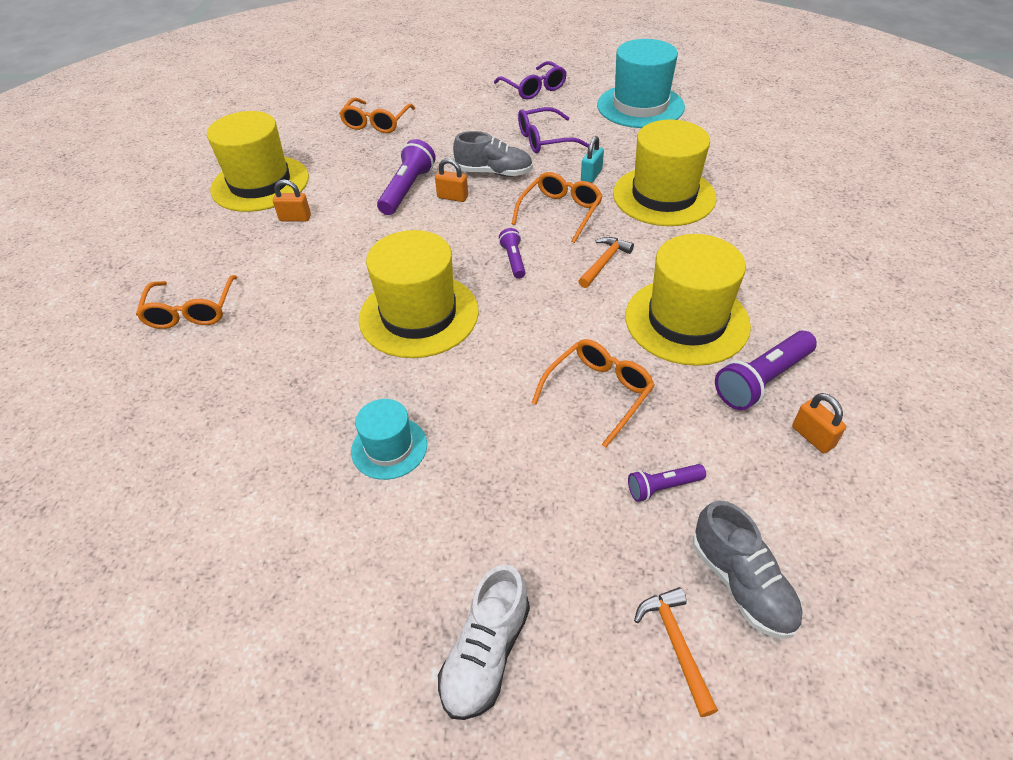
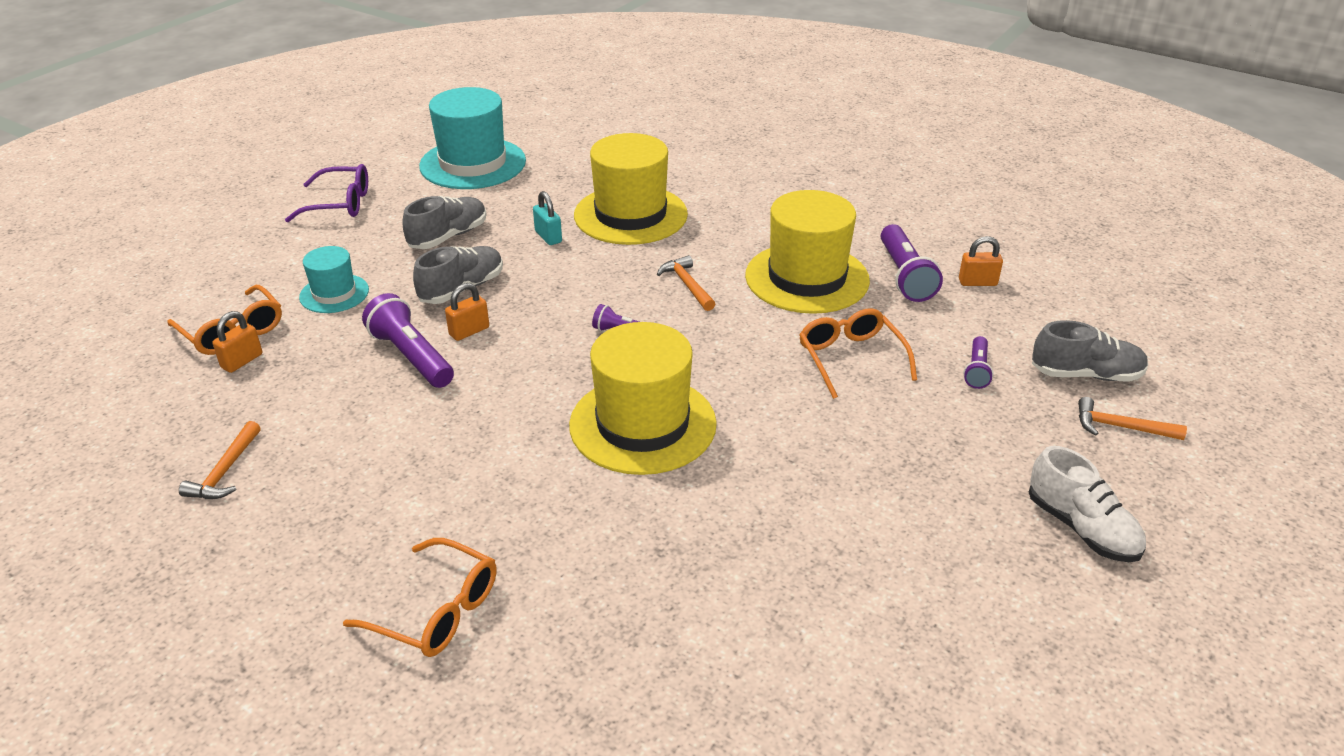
camera: 60 degrees left, 10 degrees down
yellow hat [207,111,309,212] -> orange hammer [179,421,261,499]
orange padlock [273,179,311,221] -> orange padlock moved to [213,311,262,373]
turquoise hat [351,399,427,480] -> turquoise hat moved to [299,246,369,313]
orange glasses [512,172,603,243] -> none
purple glasses [518,107,589,154] -> grey shoe [403,196,486,249]

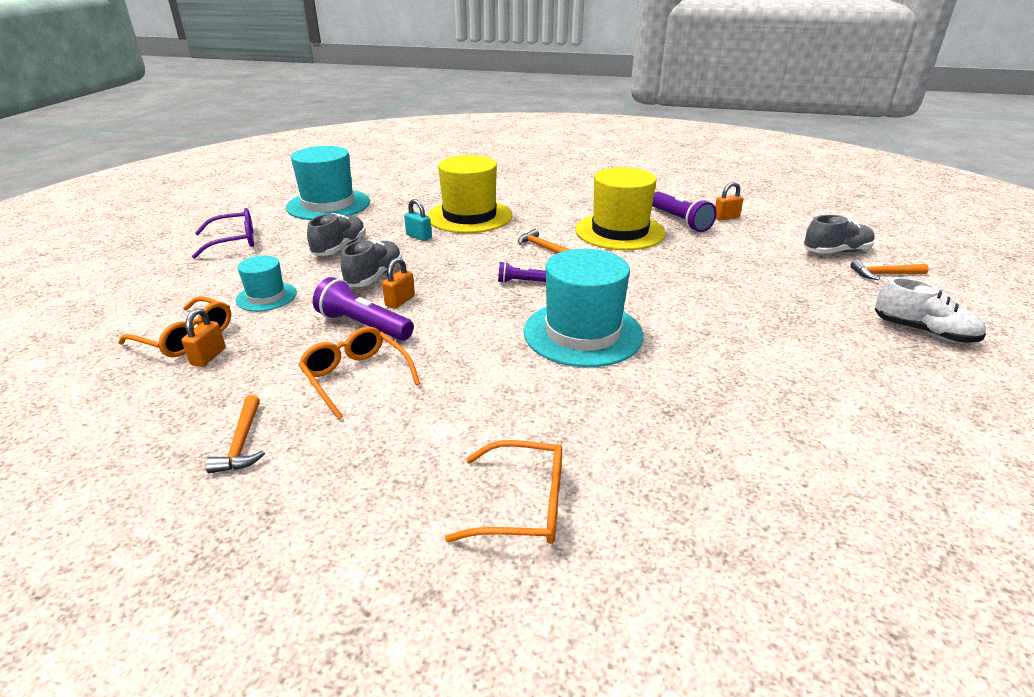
camera: 20 degrees left, 5 degrees down
yellow hat [569,322,717,475] -> turquoise hat [524,249,644,367]
orange glasses [799,308,917,399] -> orange glasses moved to [298,327,420,419]
purple flashlight [963,336,994,389] -> none

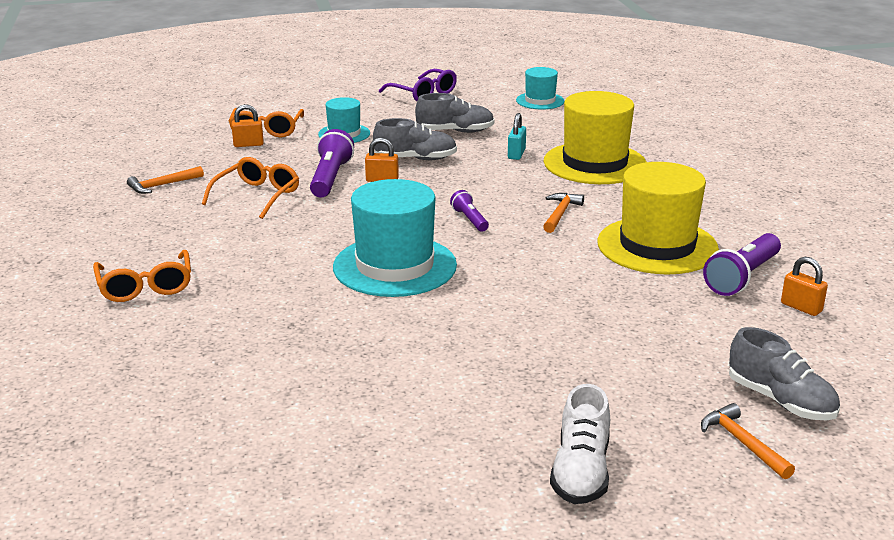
camera: 65 degrees right, 5 degrees down
turquoise hat [286,146,370,220] -> turquoise hat [516,67,564,110], size x0.54

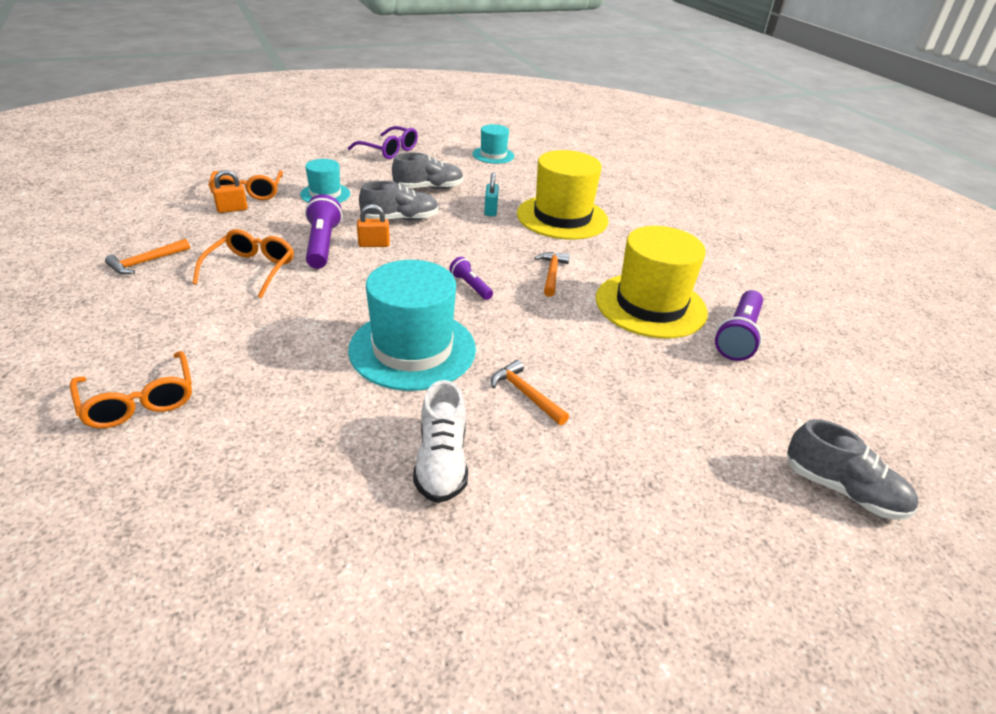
camera: 15 degrees left, 10 degrees up
white shoe [550,384,610,504] -> white shoe moved to [413,380,468,503]
orange hammer [701,403,795,479] -> orange hammer moved to [491,360,569,425]
orange padlock [781,257,828,316] -> none

